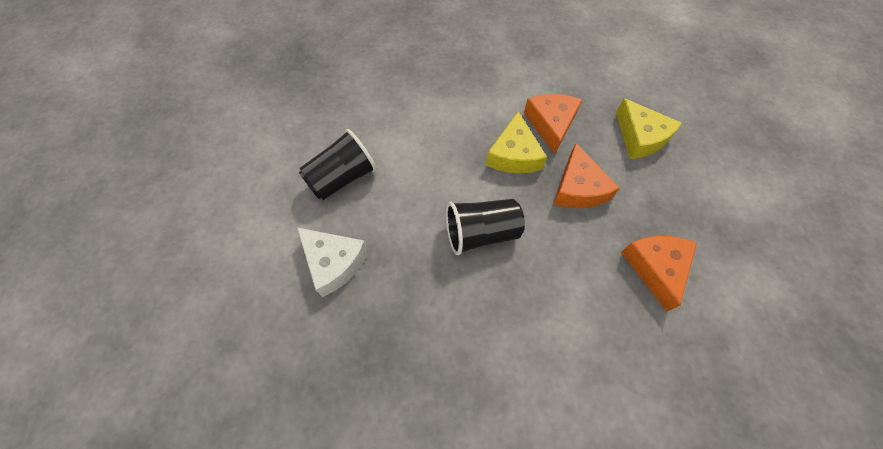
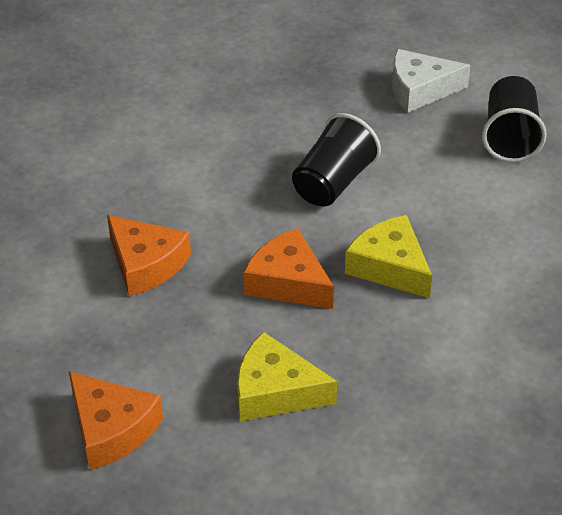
camera: 135 degrees right, 20 degrees down
orange cheese [524,94,582,154] -> orange cheese moved to [69,371,163,470]

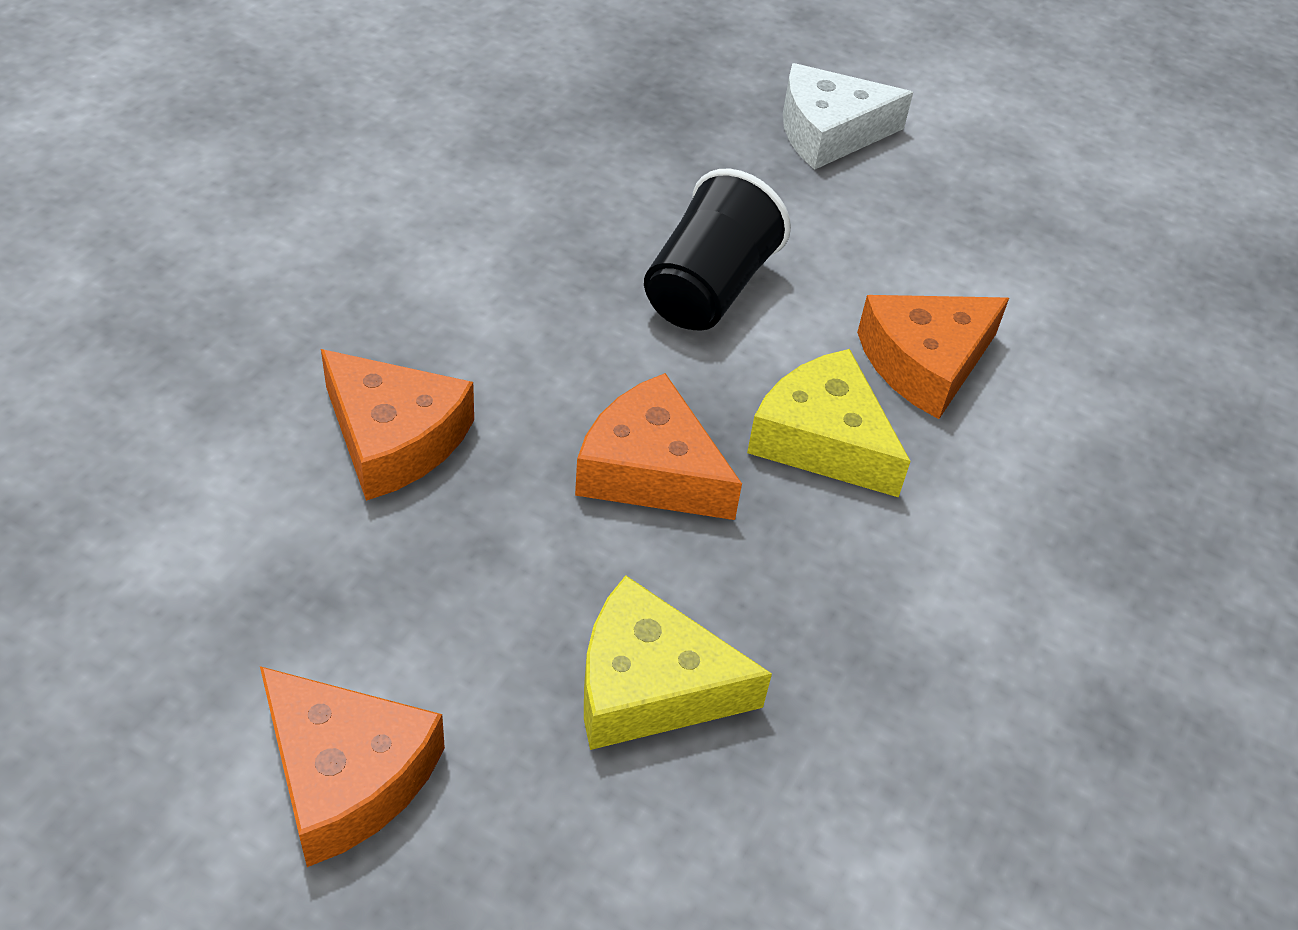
camera: 10 degrees left, 5 degrees up
black cup [482,76,547,162] -> none
none -> orange cheese [857,295,1009,419]

